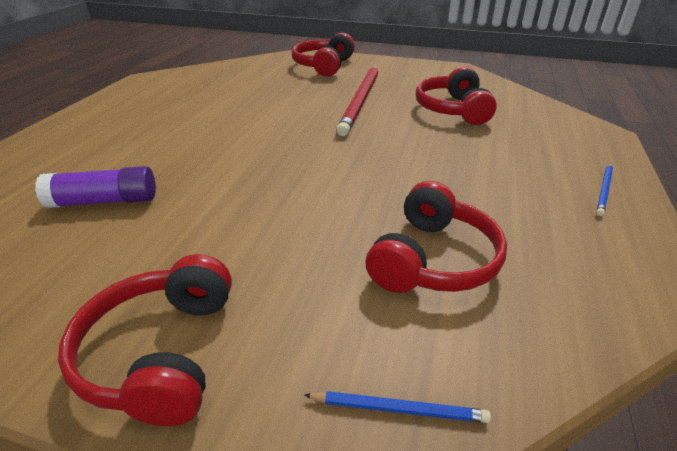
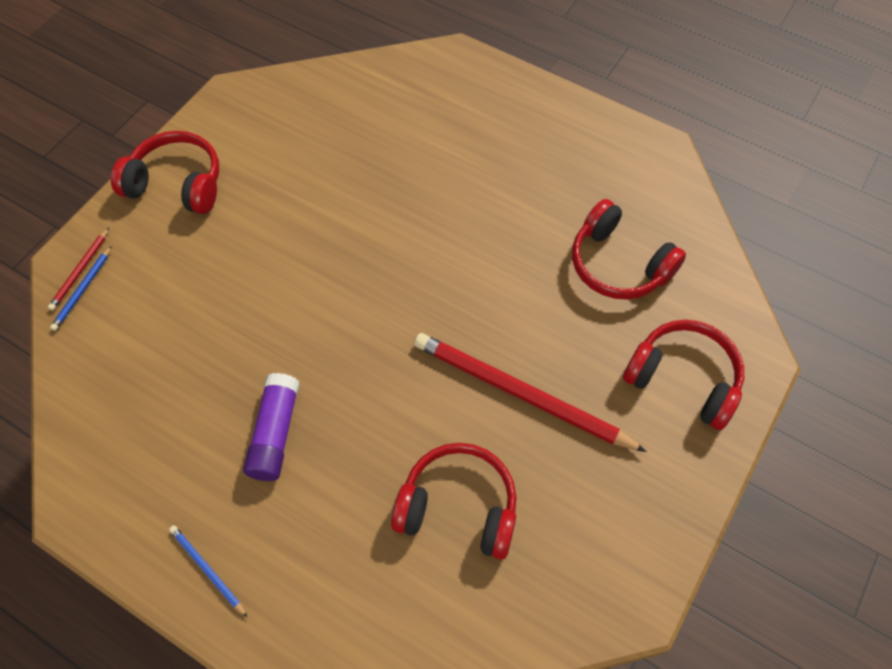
camera: 105 degrees right, 25 degrees up
purple glue stick [35,166,156,208] -> purple glue stick moved to [243,373,300,481]
red headphones [366,181,507,293] -> red headphones moved to [572,199,686,300]
none -> red pencil [48,228,109,310]

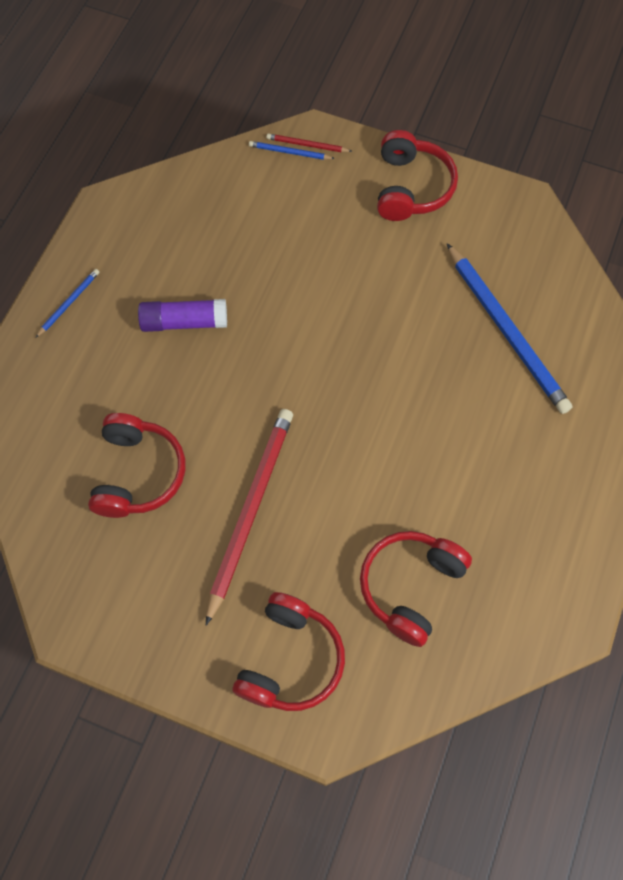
camera: 80 degrees right, 5 degrees up
none -> blue pencil [447,243,572,414]

